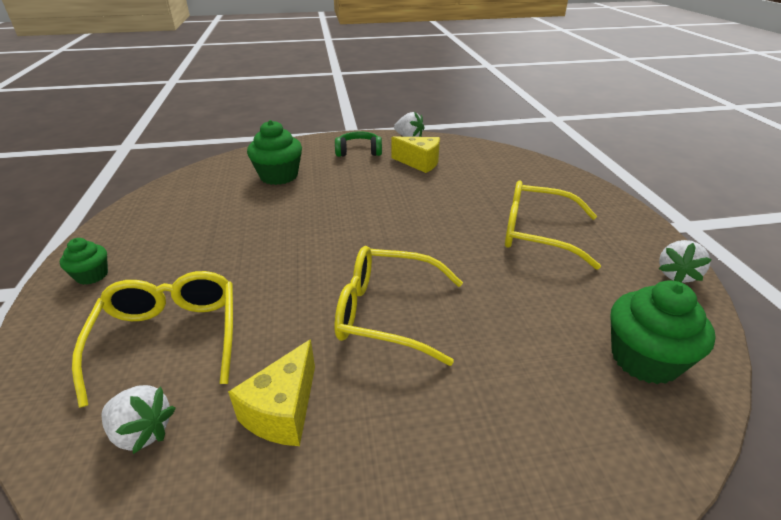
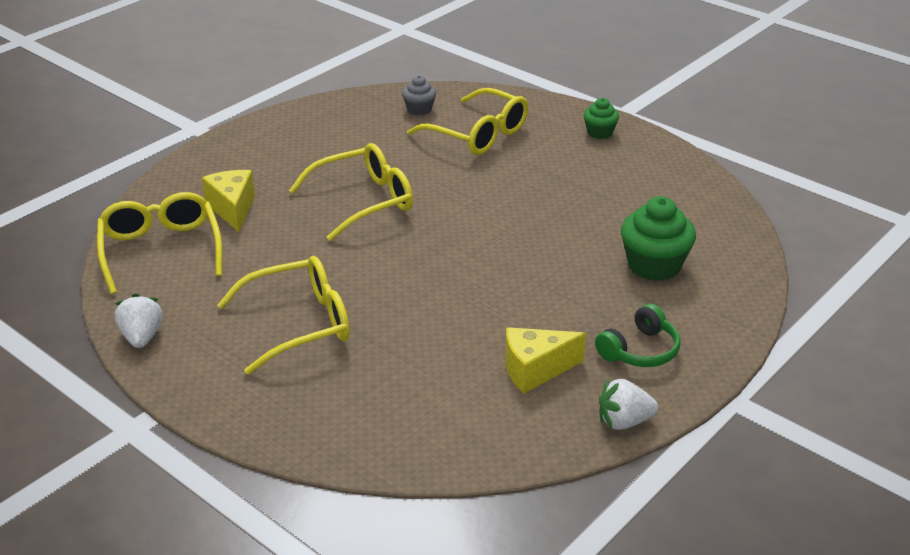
camera: 140 degrees right, 0 degrees up
white strawberry [101,385,176,454] -> grey cupcake [402,75,436,115]
yellow cheese [228,339,315,446] -> yellow cheese moved to [202,170,255,232]
green cupcake [611,280,716,384] -> yellow glasses [97,192,222,294]

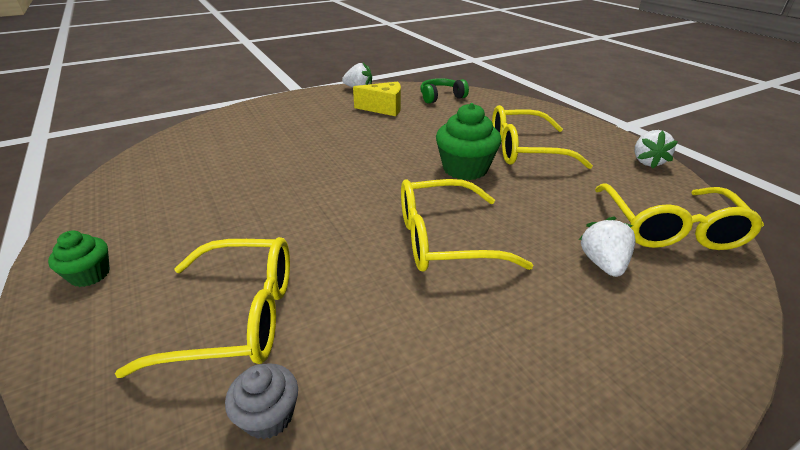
camera: 160 degrees left, 0 degrees up
yellow cheese [202,170,255,232] -> white strawberry [579,216,635,277]
yellow glasses [407,88,528,155] -> yellow glasses turned 120 degrees clockwise [115,237,290,378]
green headphones [595,304,680,367] -> green headphones moved to [420,78,469,104]
green cupcake [621,196,696,281] -> green cupcake moved to [436,103,501,180]

